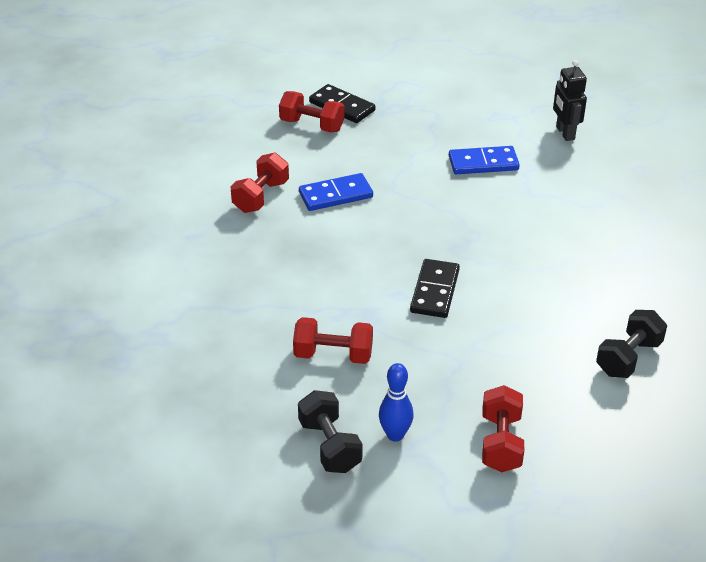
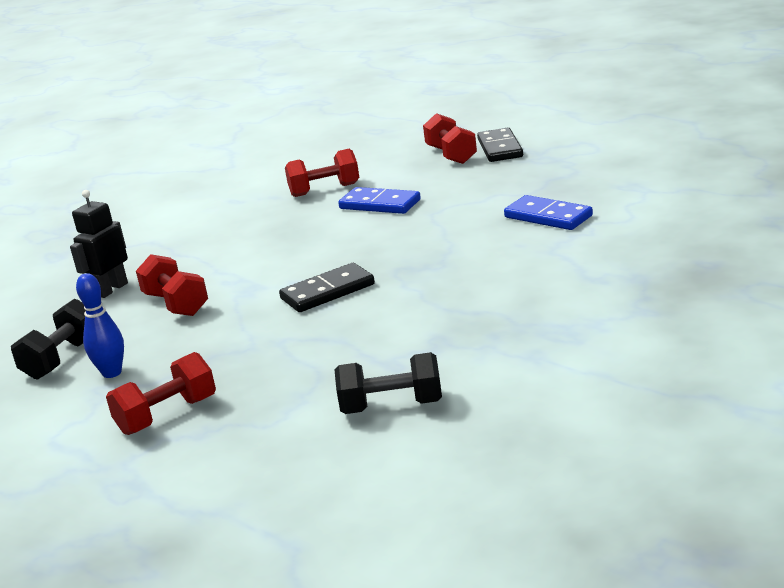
camera: 50 degrees right, 15 degrees down
black robot [553,60,587,141] -> black robot moved to [70,190,128,298]

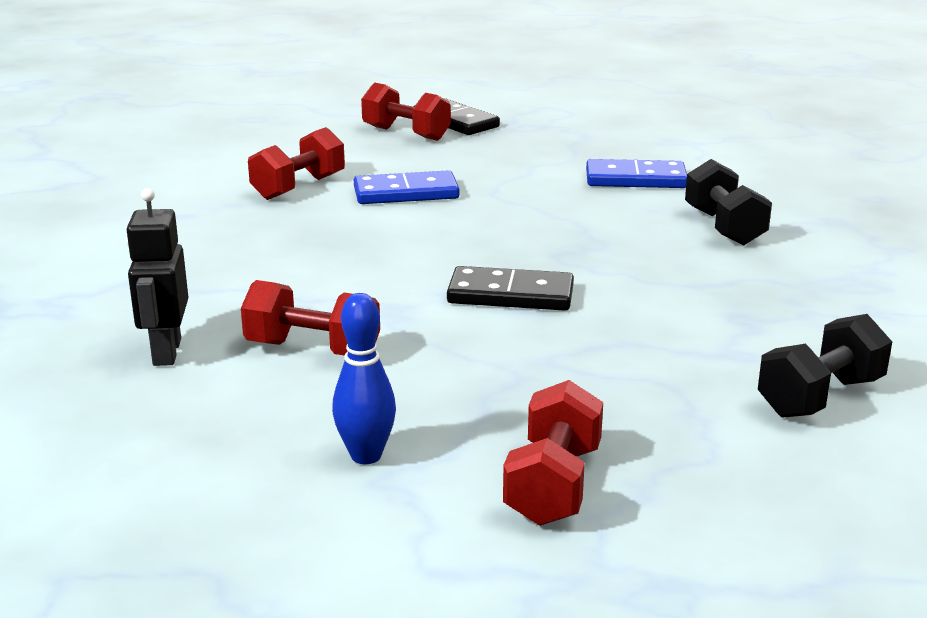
camera: 40 degrees left, 0 degrees up
black dumbbell [11,299,86,380] -> black dumbbell moved to [685,159,772,245]
black domino [279,263,375,312] -> black domino turned 75 degrees clockwise [447,266,574,311]

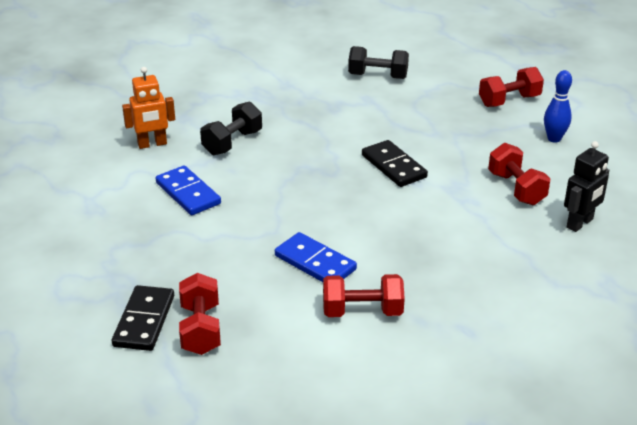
camera: 130 degrees left, 10 degrees up
none -> orange robot [122,67,175,149]

